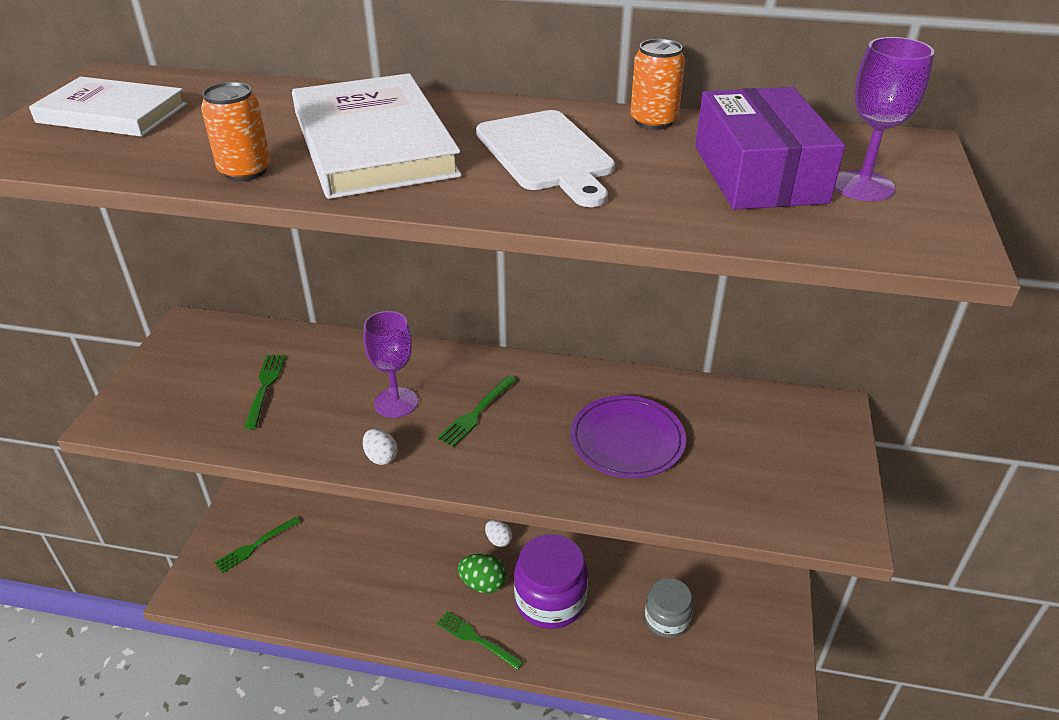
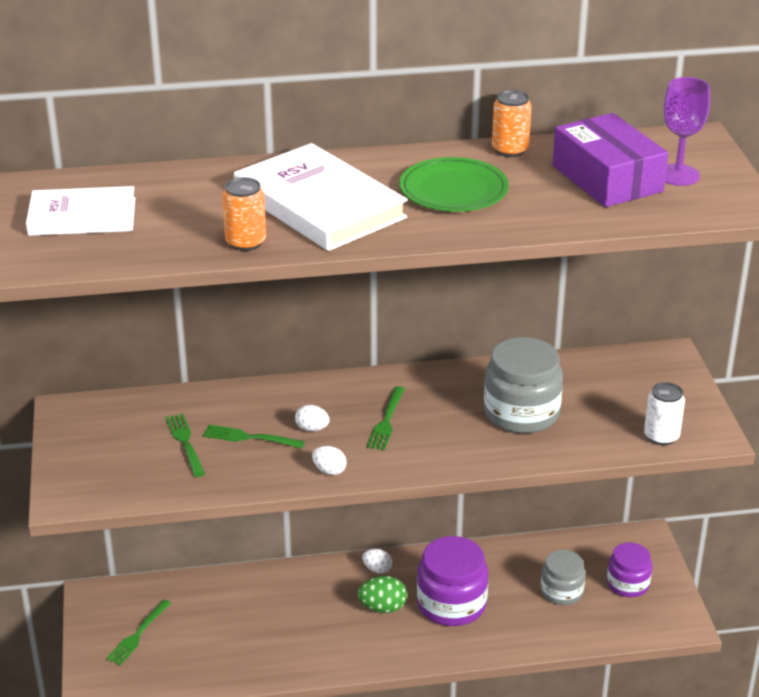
camera: 20 degrees left, 5 degrees down
purple goblet [363,311,418,418] -> white egg [295,405,330,431]
green fork [437,611,523,670] -> green fork moved to [203,425,305,448]
white cutting board [476,110,615,207] -> green plate [399,157,509,212]
purple plate [570,395,686,478] -> grey jar [484,337,563,434]
none -> purple jar [607,542,652,597]
none -> white can [644,382,685,445]

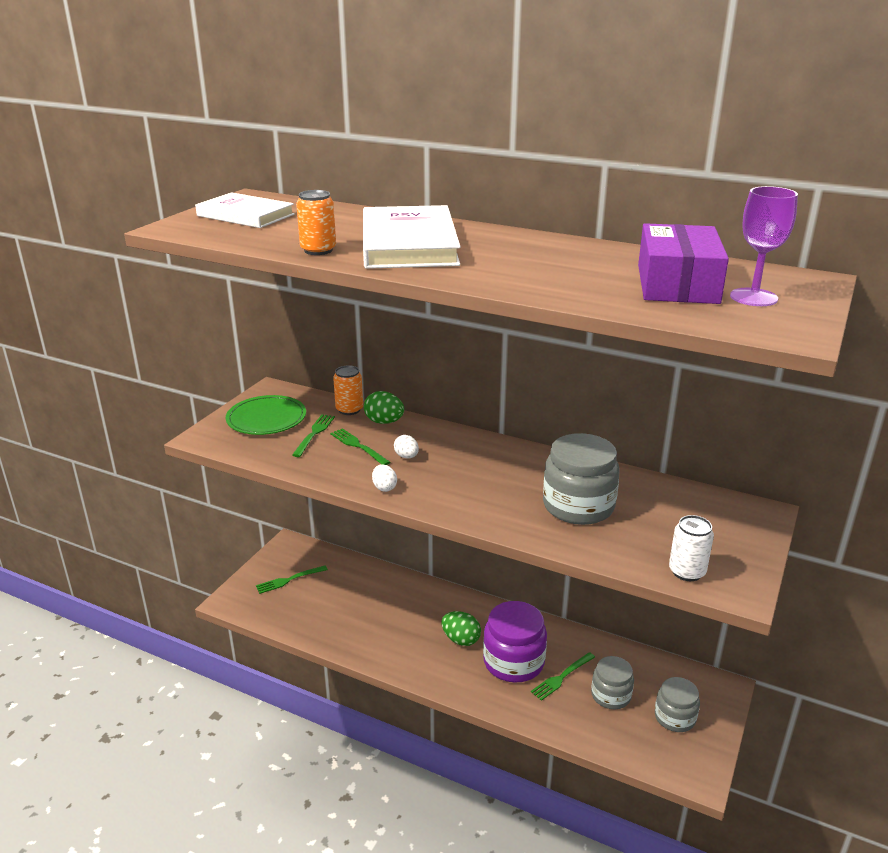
camera: 35 degrees right, 5 degrees down
white egg [362,549,392,574] -> none
green fork [367,386,405,450] -> green fork moved to [531,652,595,701]
green plate [399,157,509,212] -> green plate moved to [226,395,306,435]
orange can [492,90,532,157] -> orange can moved to [333,365,363,415]
purple jar [607,542,652,597] -> grey jar [655,677,700,732]
none -> green egg [364,391,404,424]

